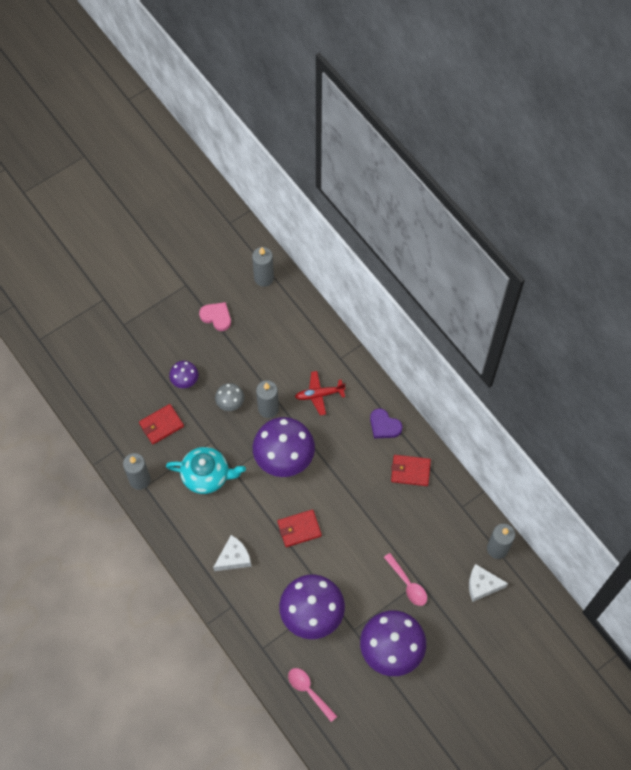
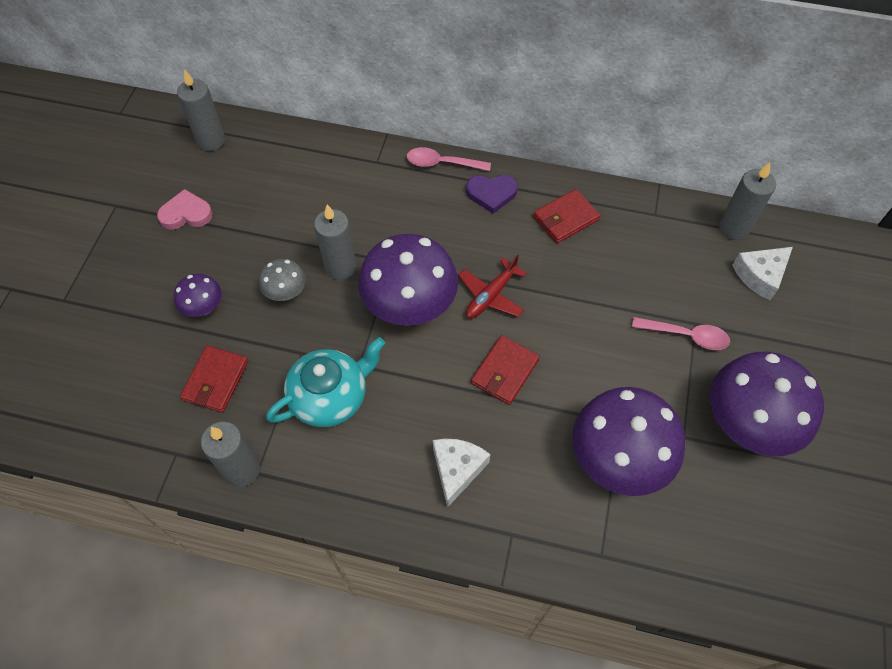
camera: 40 degrees left, 5 degrees down
pink spoon [288,668,337,722] -> pink spoon moved to [407,147,491,171]
red plane [295,371,346,416] -> red plane moved to [458,254,527,318]

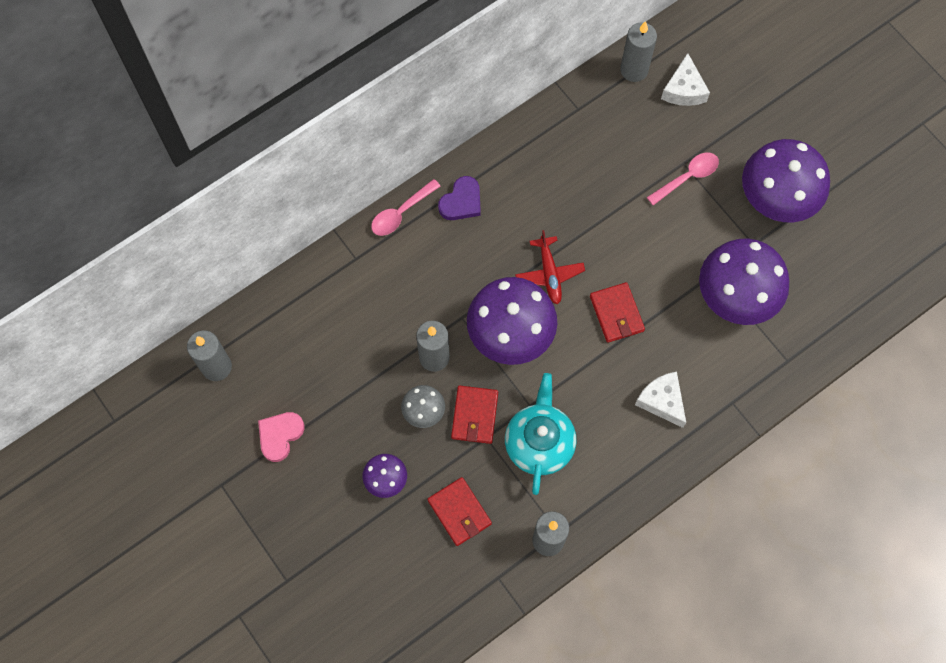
camera: 50 degrees left, 10 degrees up
red wallet [533,189,600,243] -> red wallet moved to [451,386,498,444]

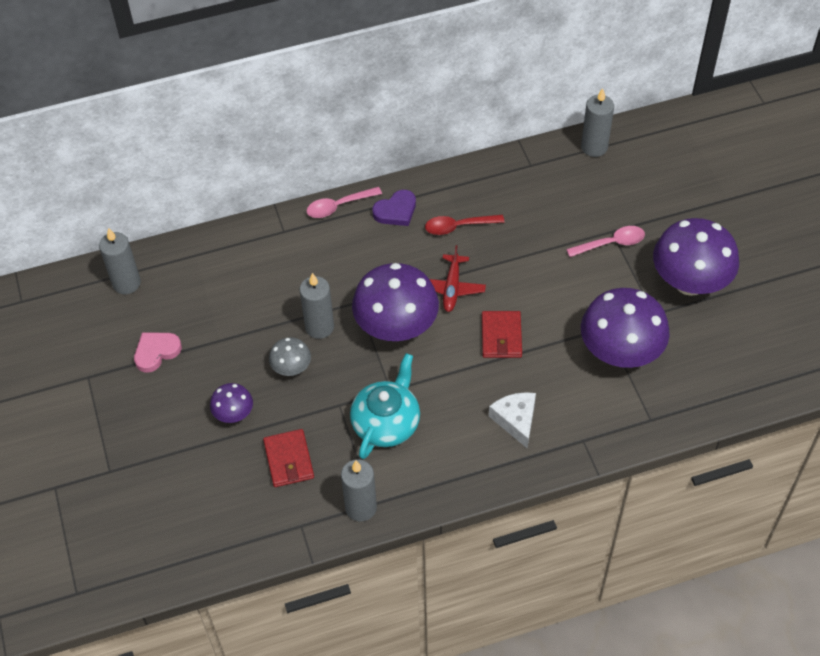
camera: 20 degrees right, 15 degrees down
red wallet [451,386,498,444] -> none
white cheese [661,53,710,106] -> none
none -> red spoon [425,215,505,235]

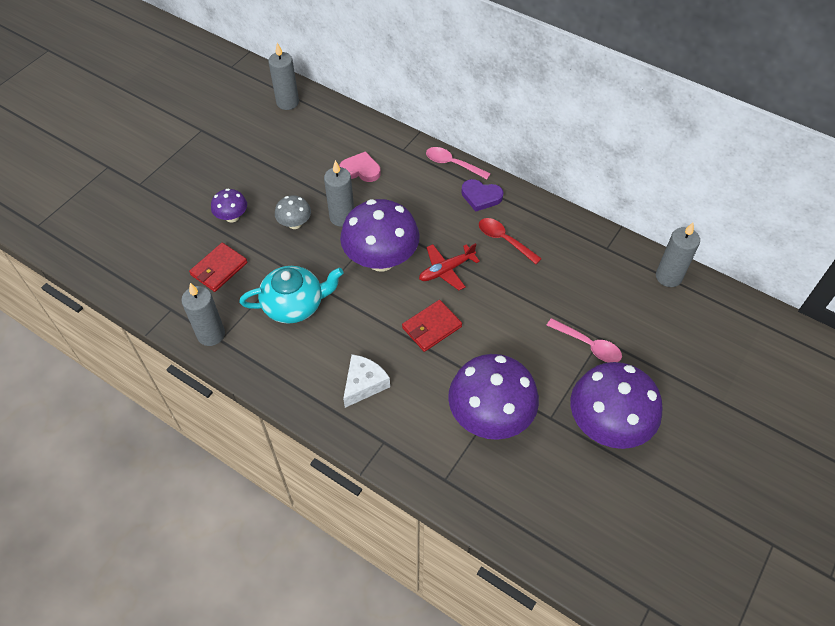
camera: 50 degrees right, 0 degrees up
pink heart [134,332,182,373] -> pink heart moved to [339,151,381,182]

